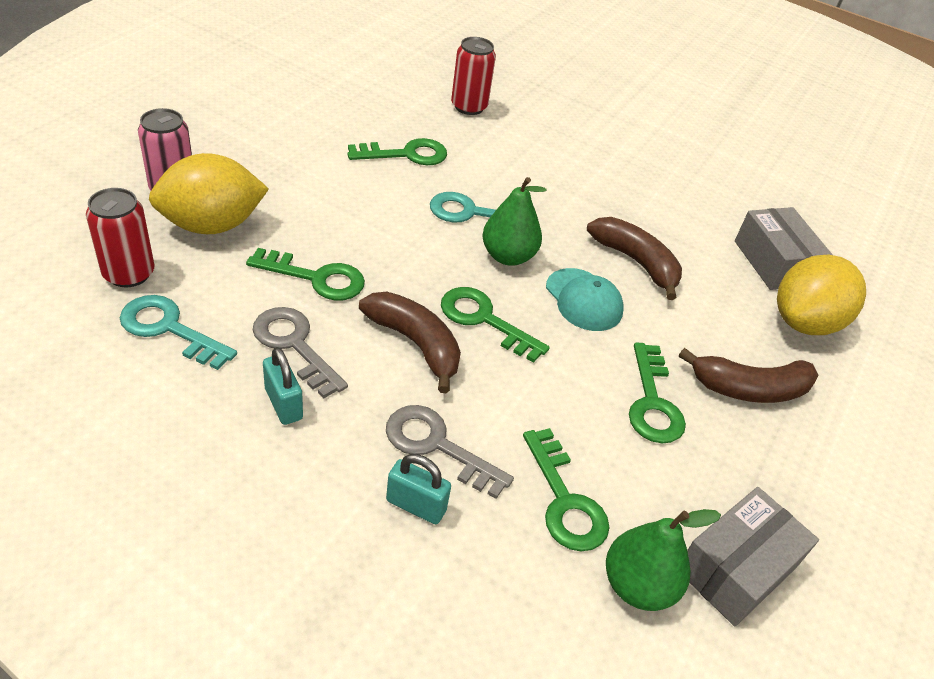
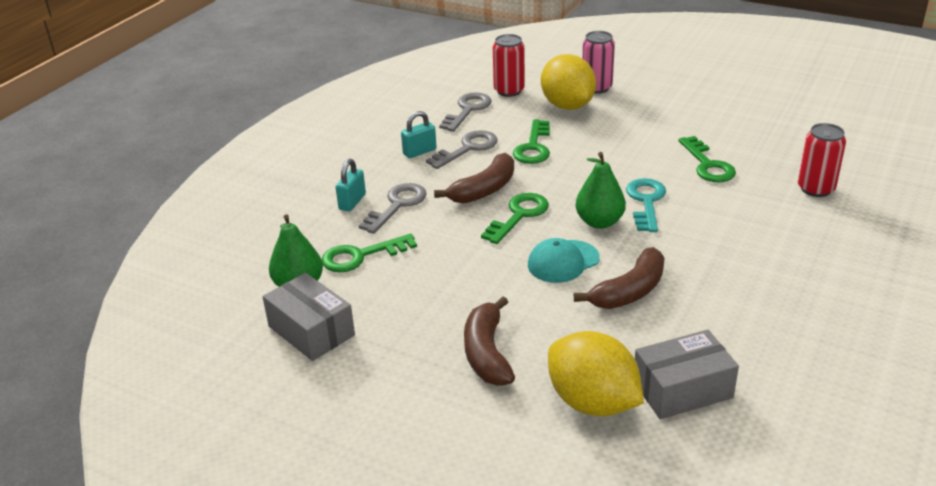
camera: 95 degrees right, 10 degrees down
turquoise key [120,295,237,370] -> grey key [439,92,491,132]
green key [629,342,686,443] -> none

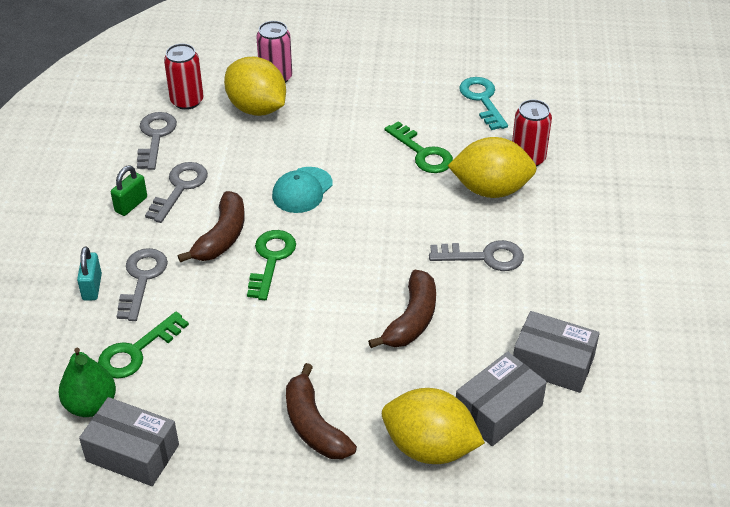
camera: 25 degrees left, 10 degrees up
turquoise padlock [401,111,436,158] -> green padlock [111,165,147,216]
green key [513,119,550,164] -> none
turquoise cap [528,238,600,283] -> turquoise cap moved to [272,167,333,213]
green pear [576,152,626,229] -> none
turquoise key [626,178,666,232] -> turquoise key moved to [459,77,508,130]
none -> grey key [429,240,524,271]
none -> yellow lemon [448,137,537,198]
none -> grey box [513,311,600,393]

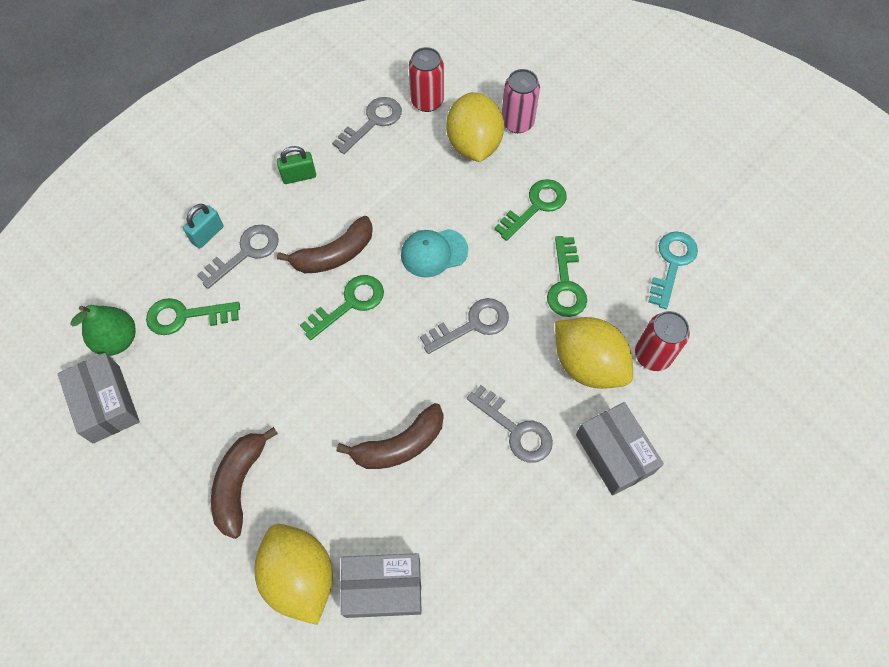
camera: 40 degrees right, 20 degrees up
grey key [145,162,208,223] -> grey key moved to [420,298,509,354]
grey box [513,311,600,393] -> grey box moved to [576,402,664,496]
none -> green key [494,179,567,241]

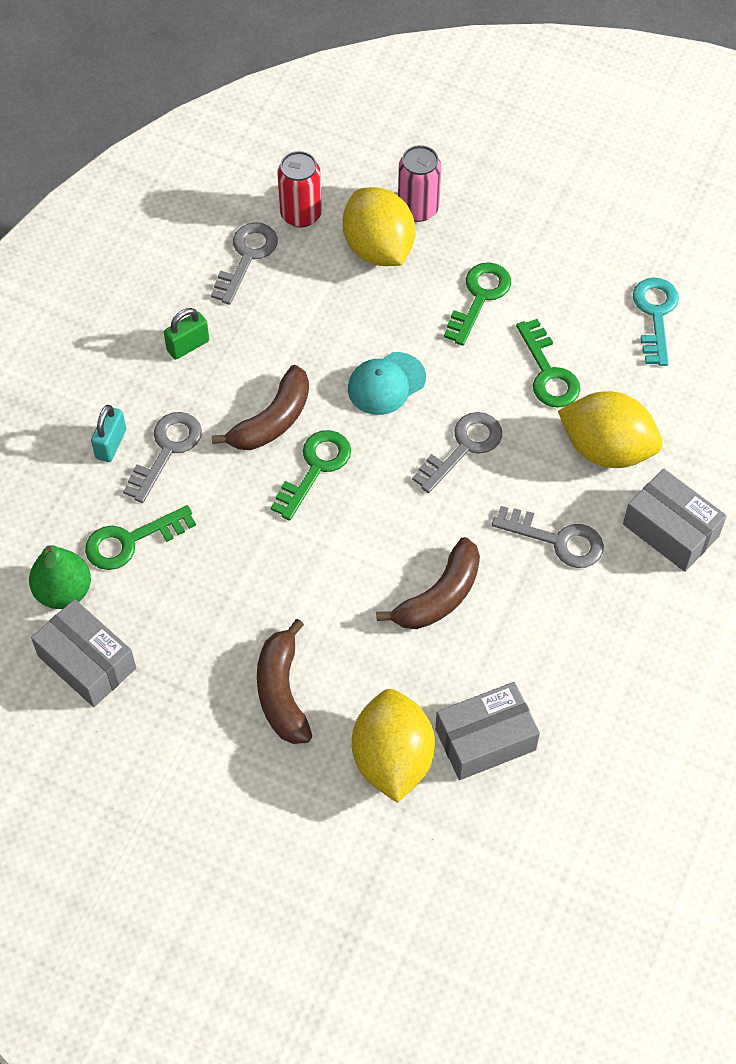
camera: 20 degrees left, 5 degrees down
yellow lemon [254,524,333,625] -> yellow lemon turned 45 degrees clockwise [352,689,435,803]
red can [635,311,690,371] -> none

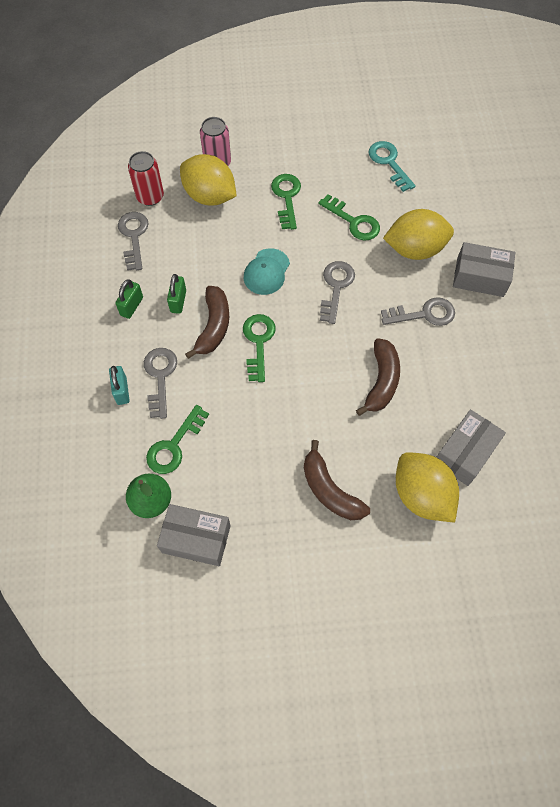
camera: 30 degrees left, 5 degrees up
none -> green padlock [167,274,186,314]

